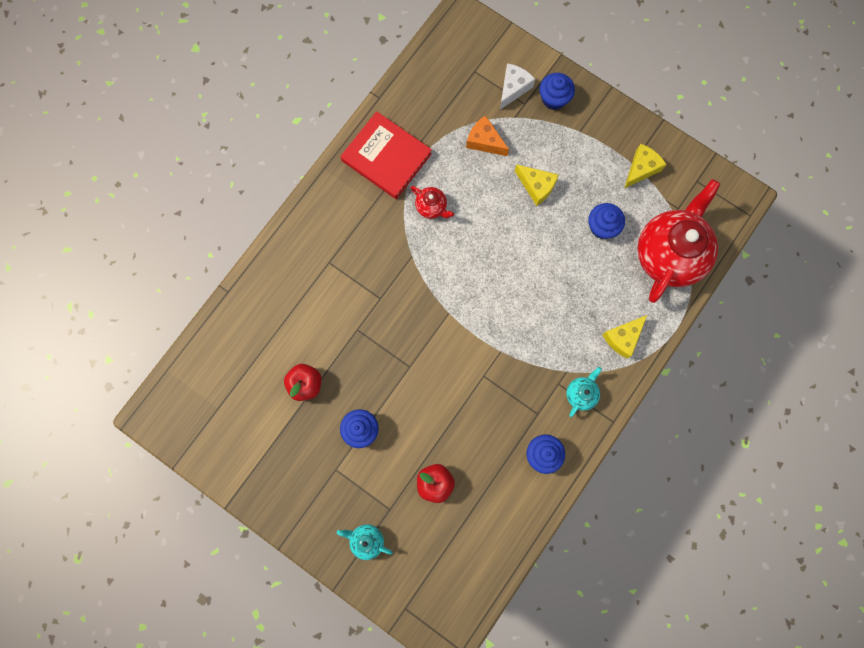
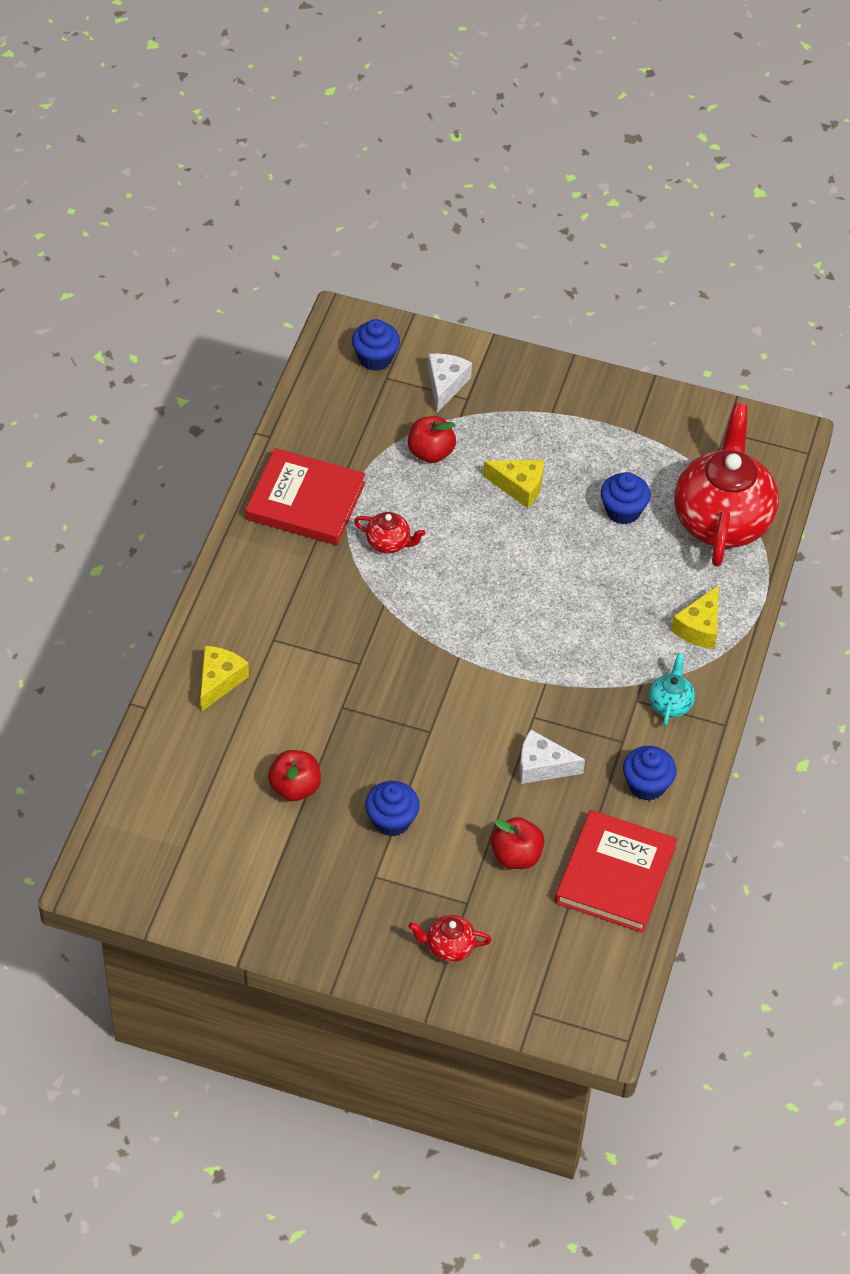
camera: 20 degrees left, 25 degrees down
turquoise teapot [337,524,393,560] -> red teapot [408,915,492,962]
orange cheese [466,115,509,156] -> red apple [408,416,456,463]
blue cupcake [539,73,575,110] -> blue cupcake moved to [352,319,400,371]
yellow cheese [624,144,667,188] -> yellow cheese moved to [200,646,249,712]
none -> white cheese [520,730,585,784]
none -> red book [555,810,677,933]

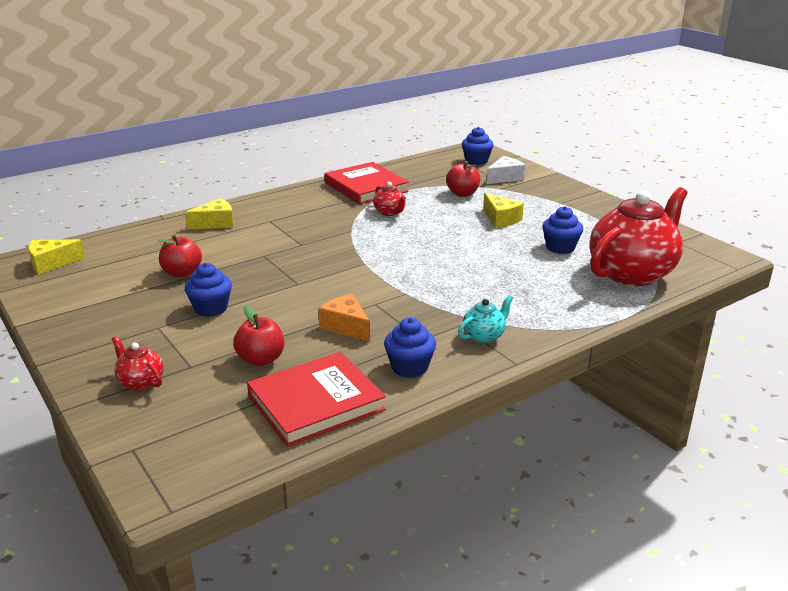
camera: 40 degrees right, 25 degrees down
white cheese [520,730,585,784] -> orange cheese [318,294,370,342]
yellow cheese [671,585,719,649] -> yellow cheese moved to [28,239,85,275]

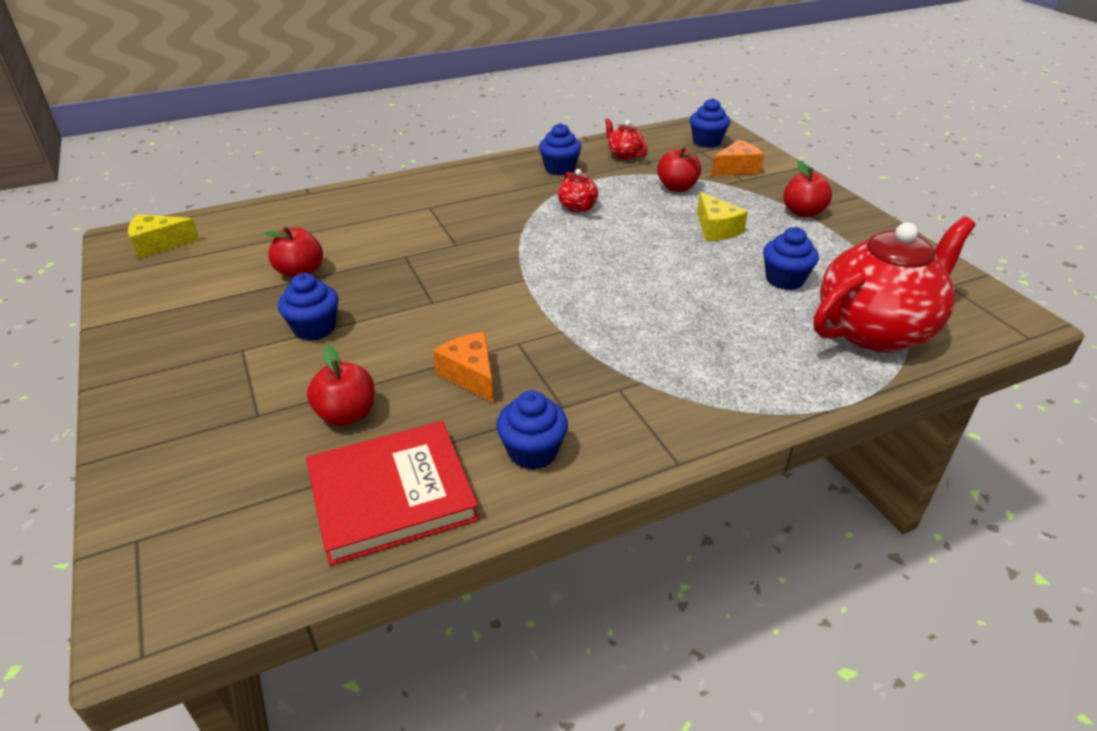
camera: 10 degrees right, 10 degrees up
red teapot [112,336,164,390] -> red teapot moved to [605,118,647,160]
yellow cheese [185,198,234,230] -> none
red book [324,162,409,204] -> blue cupcake [539,123,582,176]
turquoise teapot [458,295,513,343] -> none
white cheese [486,156,525,184] -> orange cheese [711,140,764,176]
none -> red apple [783,160,832,217]

